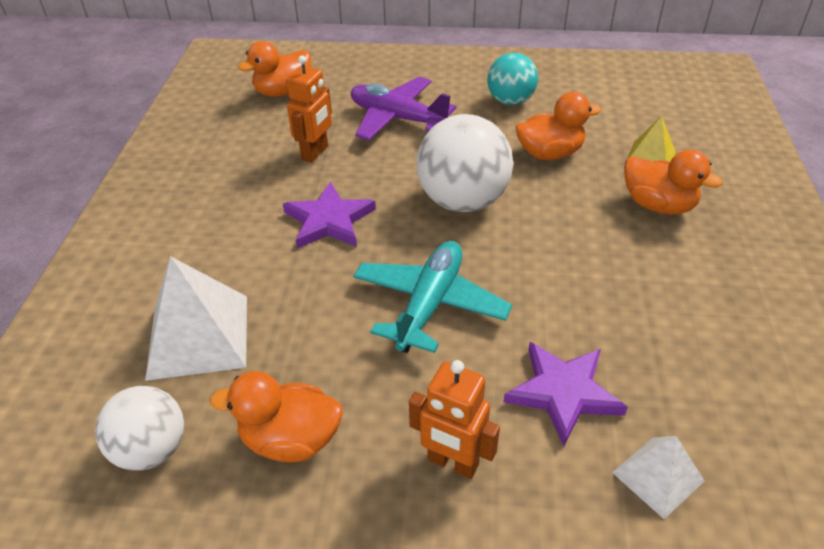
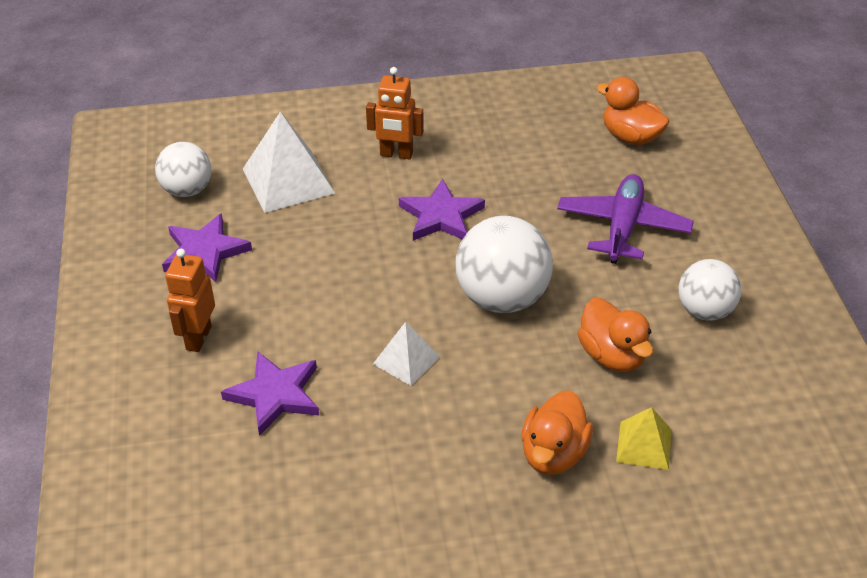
camera: 75 degrees right, 0 degrees up
orange duck [210,371,343,462] -> purple star [162,213,252,282]
orange robot [287,55,332,163] -> orange robot moved to [366,67,424,159]
turquoise plane [353,241,512,353] -> none
turquoise ball [487,53,538,105] -> white ball [678,259,741,321]
white pyramid [612,436,704,519] -> white pyramid moved to [373,322,440,386]

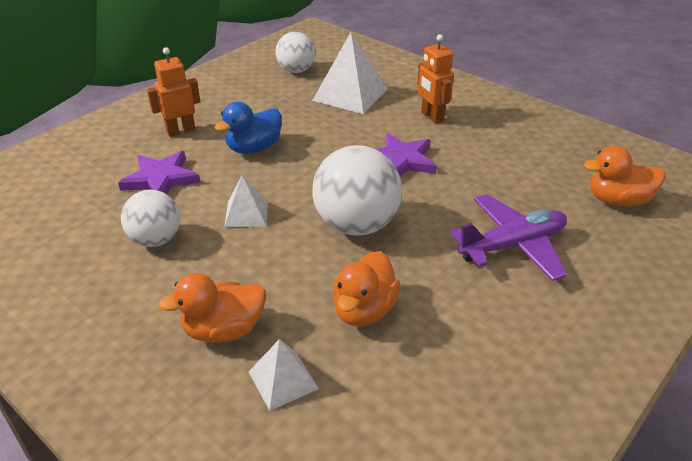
camera: 50 degrees right, 5 degrees down
purple star [162,213,252,282] -> none
orange duck [597,77,670,145] -> orange duck turned 90 degrees counterclockwise [584,146,665,207]
yellow pyramid [616,407,672,470] -> white pyramid [248,339,319,411]
white ball [678,259,741,321] -> white ball moved to [121,190,180,247]
none -> blue duck [215,102,282,154]

